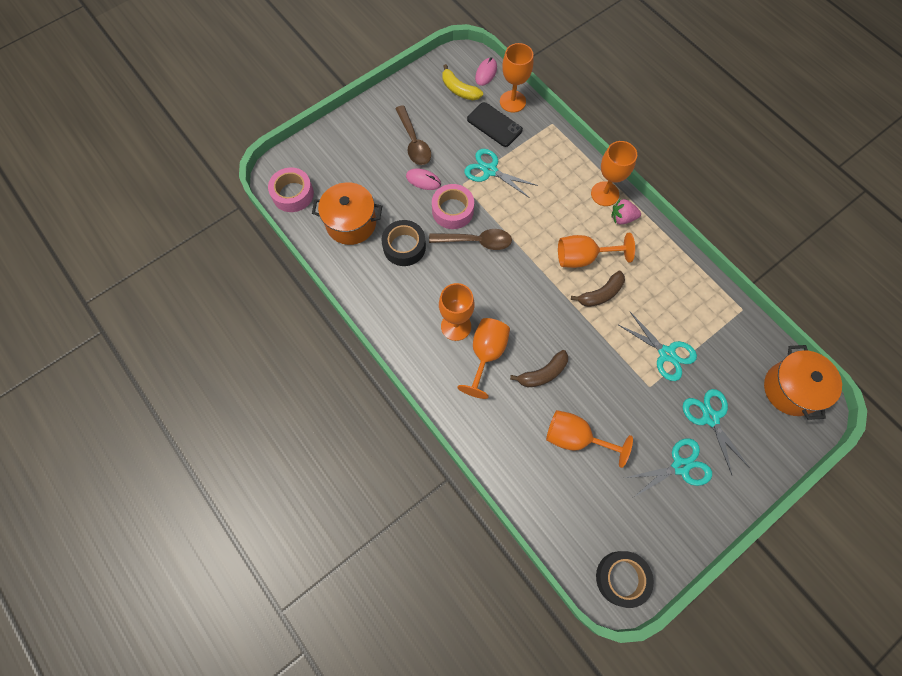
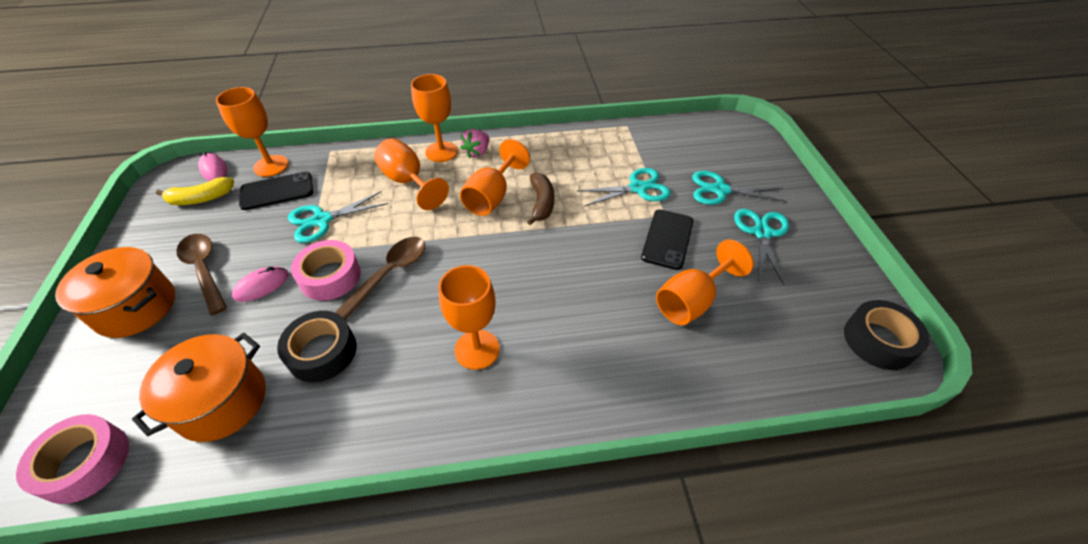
camera: 60 degrees left, 20 degrees down
brown spoon [395,105,431,165] -> brown spoon turned 135 degrees counterclockwise [176,234,227,315]
orange goblet [457,318,510,399] -> orange goblet moved to [374,138,449,210]
brown banana [510,350,568,387] -> none
orange pot [764,345,842,420] -> orange pot moved to [55,247,175,338]
none -> black phone [641,210,694,270]

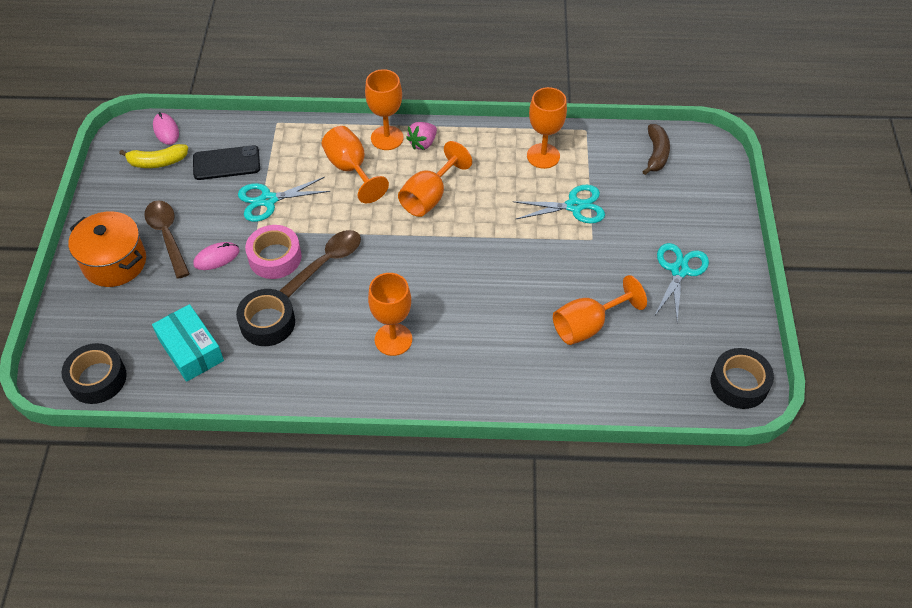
camera: 10 degrees right, 5 degrees up
pink tape [16,414,129,504] -> black tape [61,343,127,404]
orange pot [132,333,266,442] -> turquoise box [152,304,224,382]
orange goblet [216,87,289,177] -> orange goblet moved to [527,87,567,169]
brown banana [527,173,554,225] -> brown banana moved to [642,124,670,175]
black phone [641,210,694,270] -> none
turquoise scissors [692,171,787,205] -> none

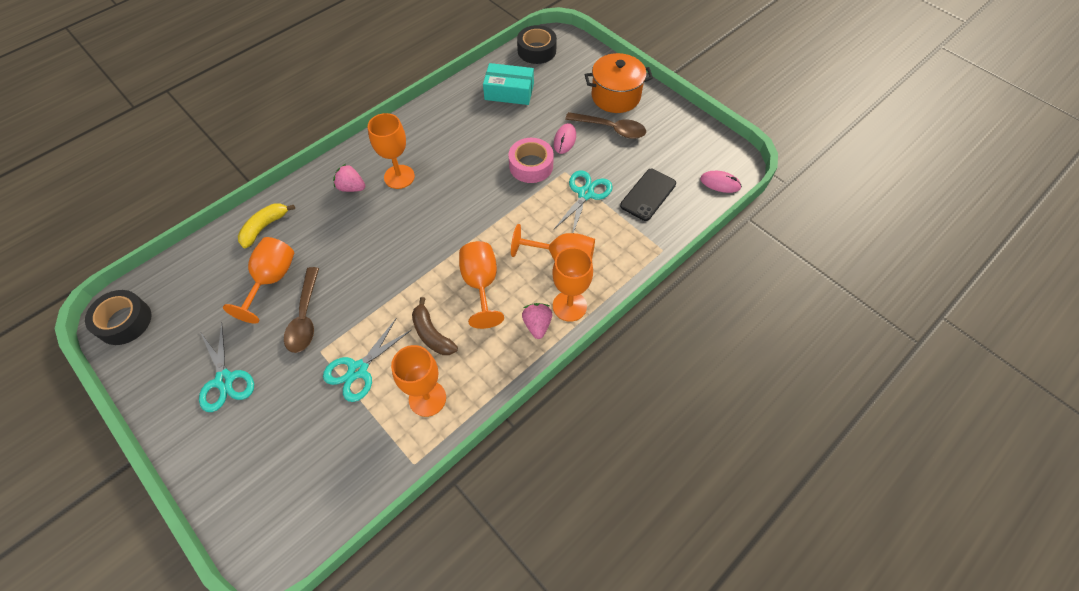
camera: 135 degrees right, 5 degrees up
yellow banana [119,144,188,168] -> yellow banana moved to [238,203,295,248]
black tape [236,289,295,346] -> none
brown spoon [279,230,361,298] -> brown spoon moved to [284,267,319,353]
brown banana [642,124,670,175] -> brown banana moved to [412,297,458,355]
none -> pink strawberry [333,164,365,192]

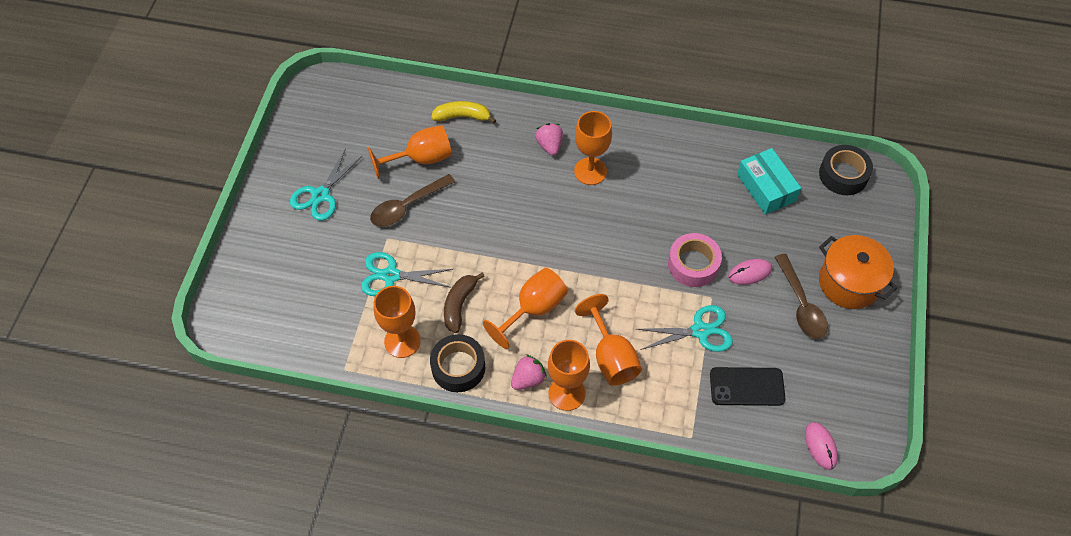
camera: 55 degrees right, 0 degrees up
black tape [85,290,151,345] -> black tape moved to [430,334,485,392]

